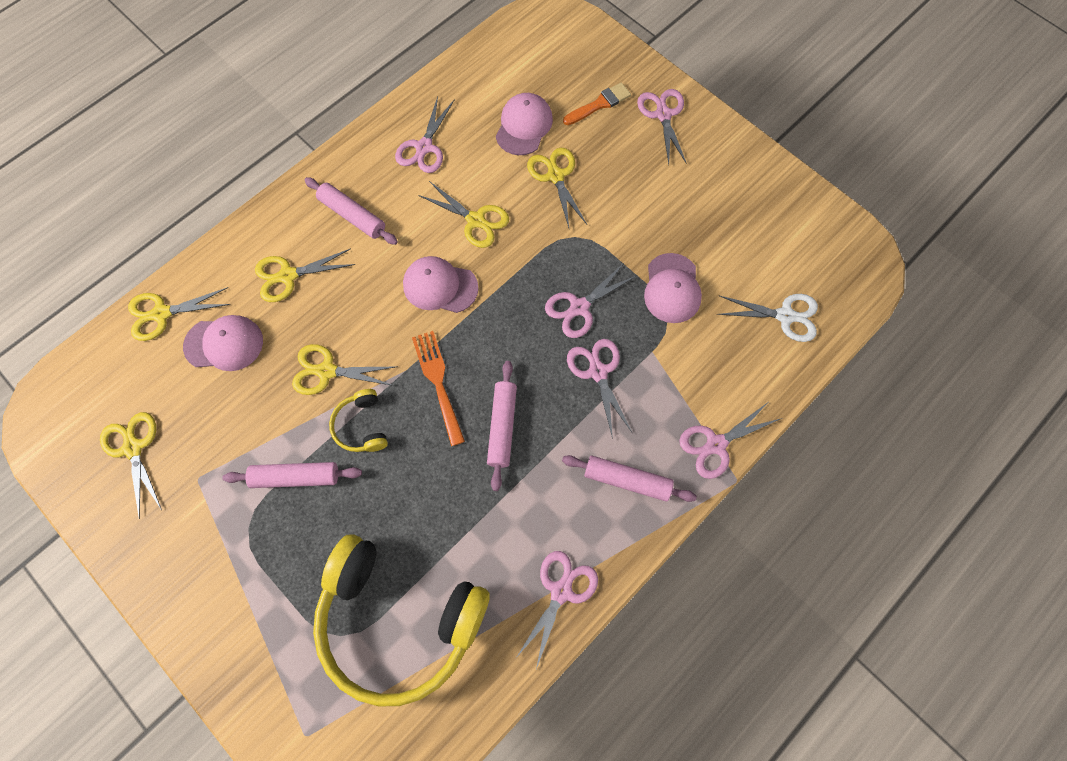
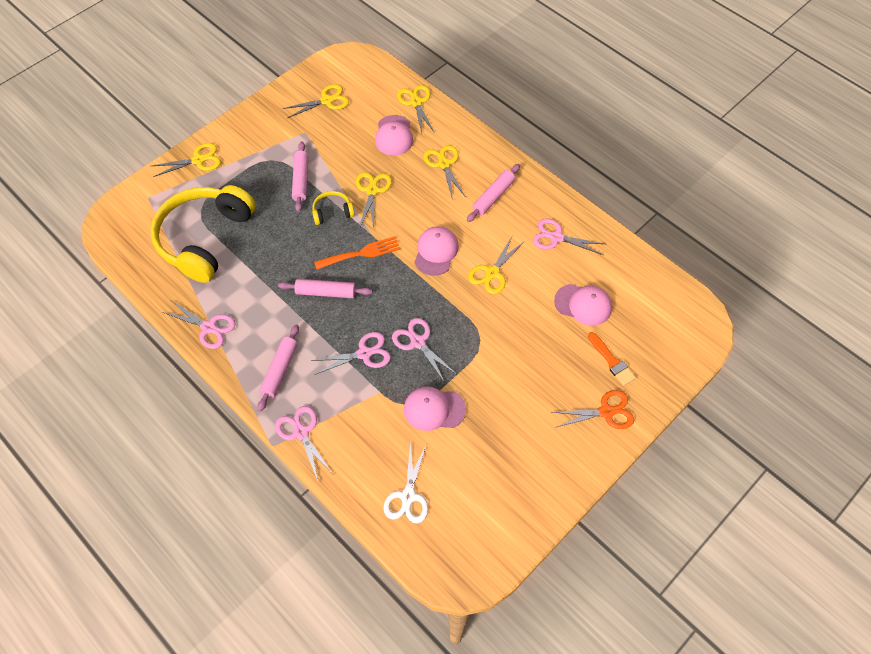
camera: 90 degrees right, 10 degrees down
yellow scissors [527,148,587,228] -> yellow scissors moved to [152,143,221,177]
pink scissors [637,89,687,164] -> orange scissors [552,390,634,429]

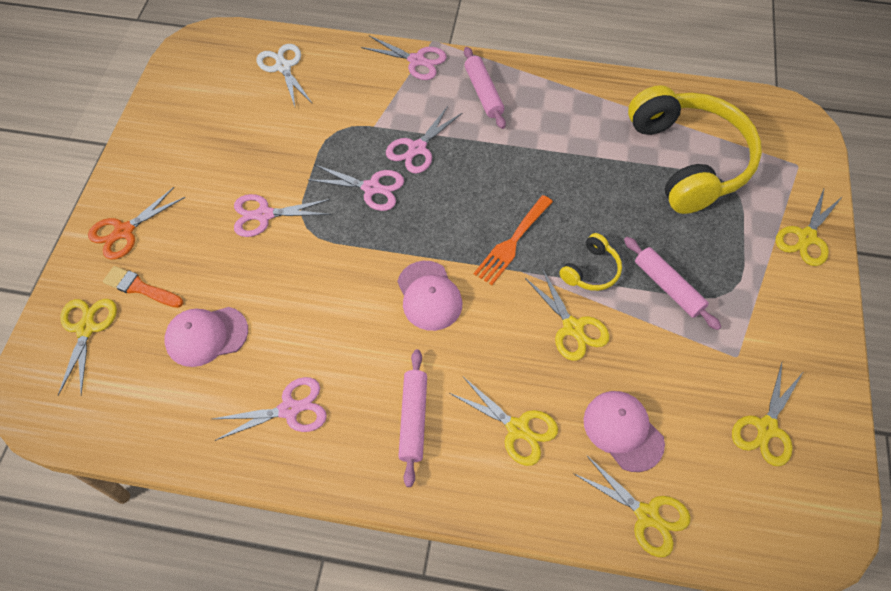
camera: 145 degrees right, 0 degrees up
pink scissors [162,301,236,349] -> pink scissors moved to [234,194,331,237]
pink rolling pin [278,279,372,298] -> none
pink cap [404,387,466,431] -> none
yellow scissors [468,236,525,294] -> yellow scissors moved to [58,299,117,396]

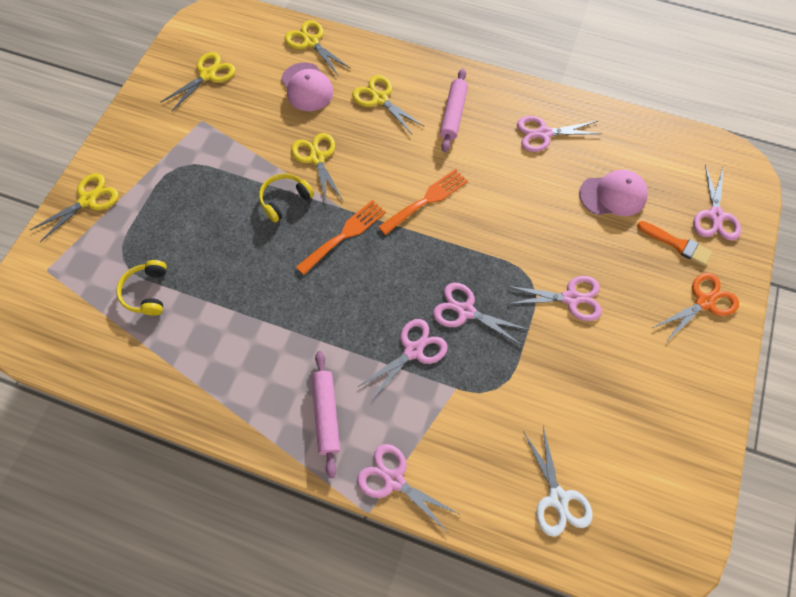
camera: 170 degrees left, 5 degrees up
yellow scissors [58,299,117,396] -> pink scissors [693,164,741,241]
pink cap [397,261,462,331] -> orange fork [378,169,468,235]
pink rolling pin [624,237,721,330] -> none
yellow headphones [628,85,762,214] -> yellow headphones [116,260,167,316], size x0.42

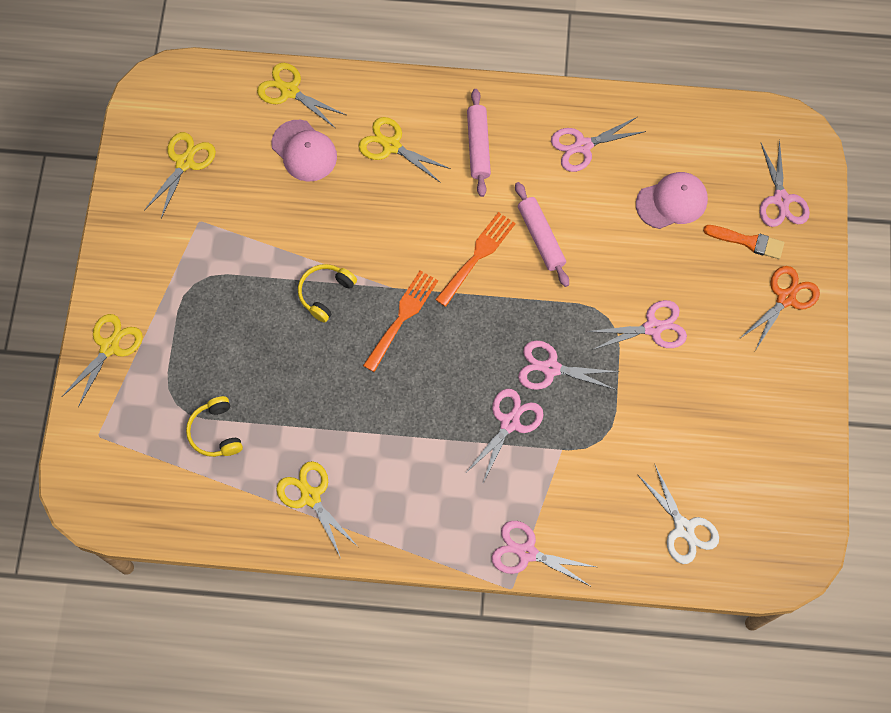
camera: 15 degrees left, 5 degrees up
yellow scissors [291,133,344,206] -> yellow scissors moved to [276,461,358,558]
pink rolling pin [311,351,340,478] -> pink rolling pin moved to [515,182,569,287]

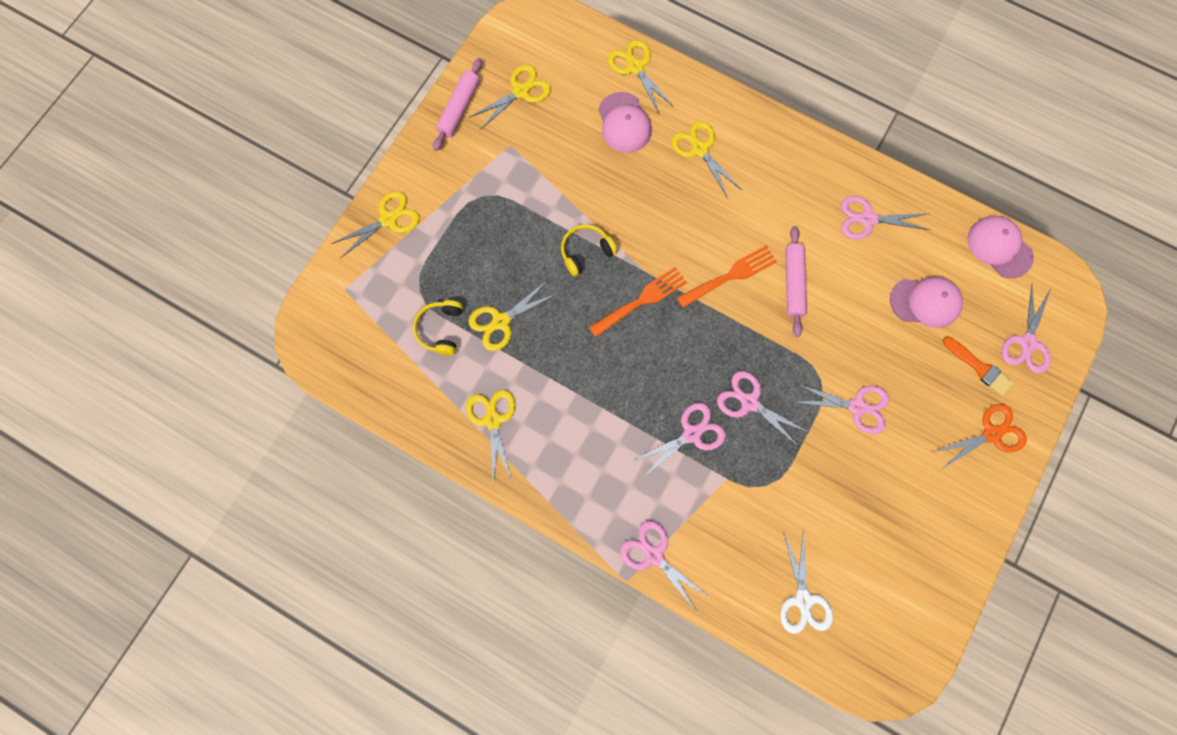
camera: 25 degrees right, 5 degrees up
pink rolling pin [467,89,491,197] -> pink rolling pin moved to [433,58,482,151]
none -> yellow scissors [468,281,557,351]
none -> pink cap [967,216,1034,278]

